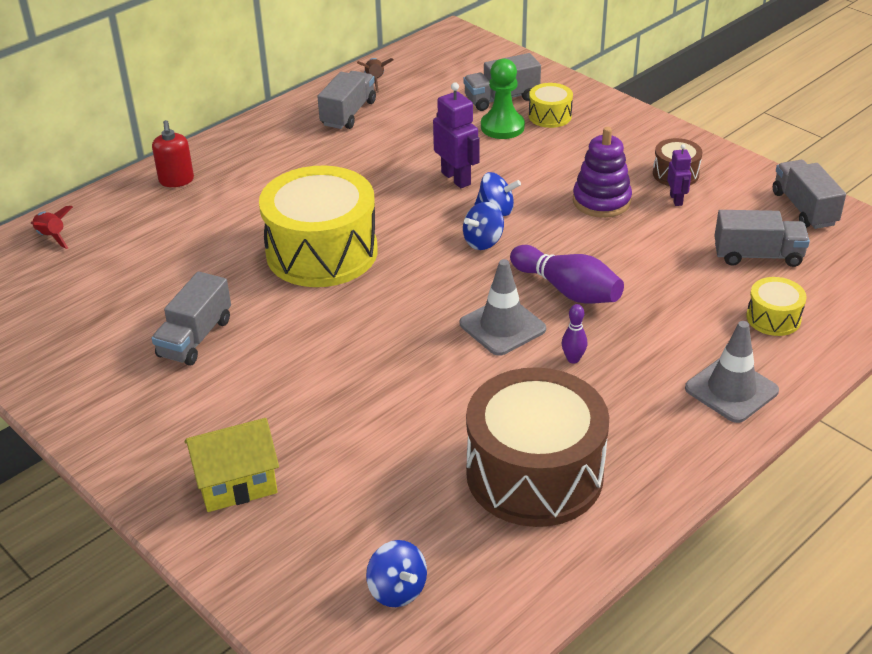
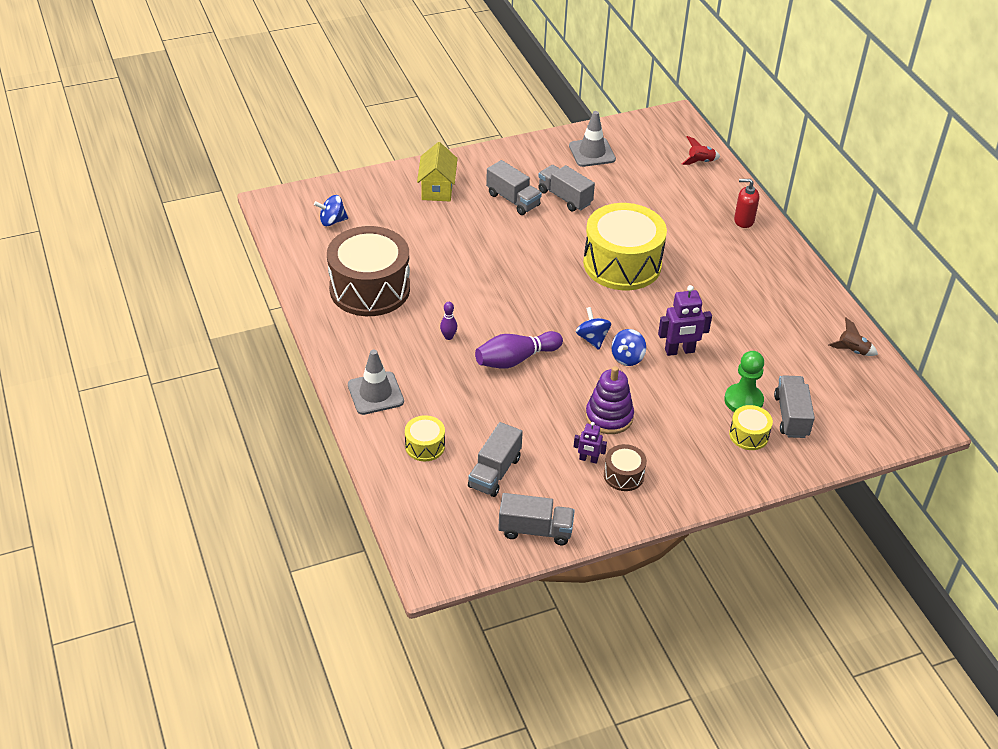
camera: 110 degrees right, 5 degrees up
grey truck [317,71,376,129] -> grey truck moved to [486,160,542,215]
grey traffic cone [460,259,546,356] -> grey traffic cone moved to [569,111,616,167]

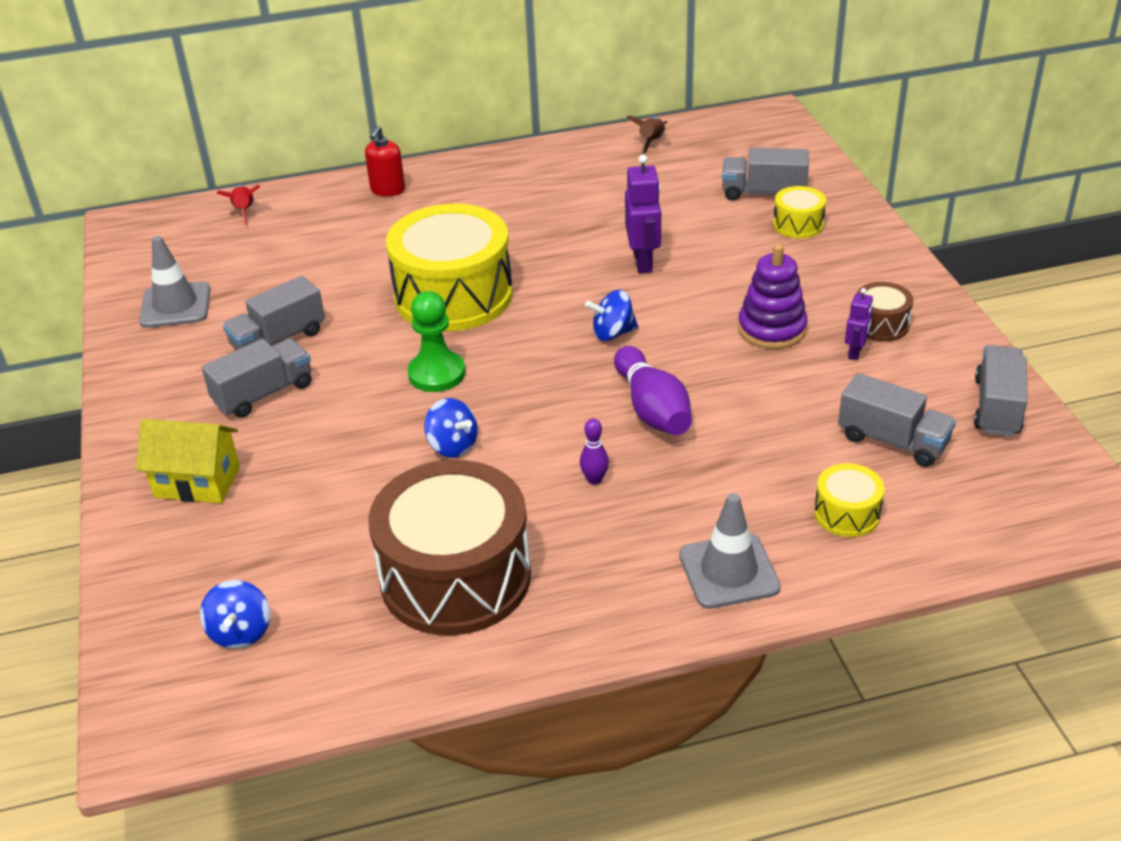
camera: 80 degrees left, 5 degrees down
blue spinning top [611,329,646,366] -> blue spinning top moved to [424,398,478,458]
green pawn [724,351,764,412] -> green pawn moved to [408,291,465,392]

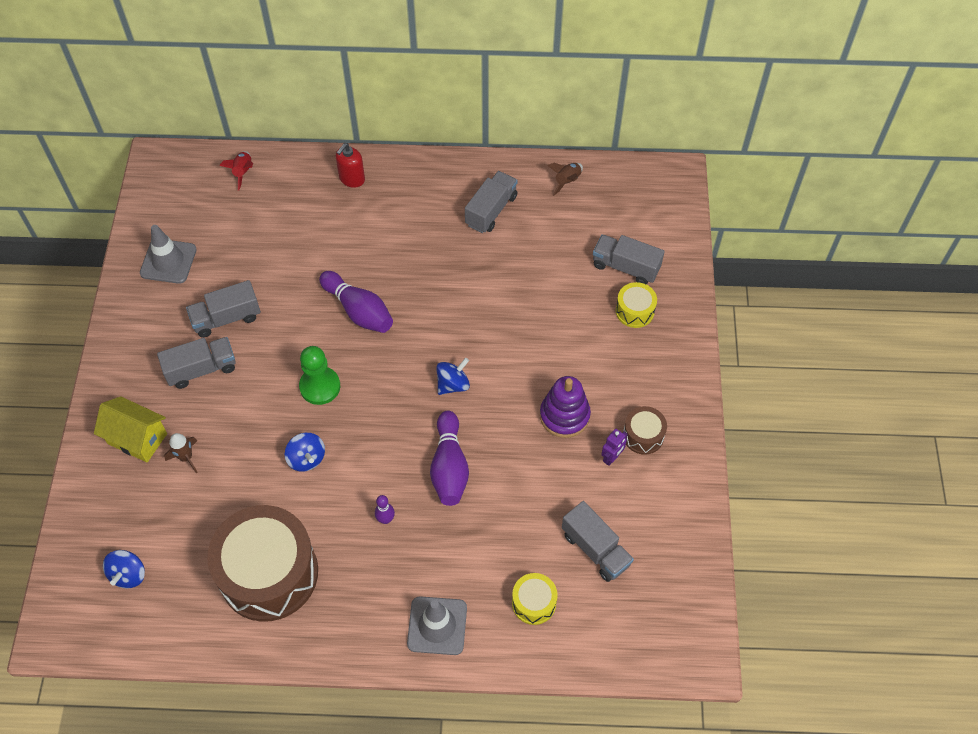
camera: 15 degrees right, 20 degrees up
yellow drum [386,204,513,331] -> purple bowling pin [319,271,393,333]
blue spinning top [585,290,638,341] -> blue spinning top turned 135 degrees clockwise [436,358,470,395]
purple robot [625,154,661,273] -> none
grey truck [974,345,1028,436] -> grey truck moved to [465,171,518,233]
none -> brown rocket [164,433,198,473]

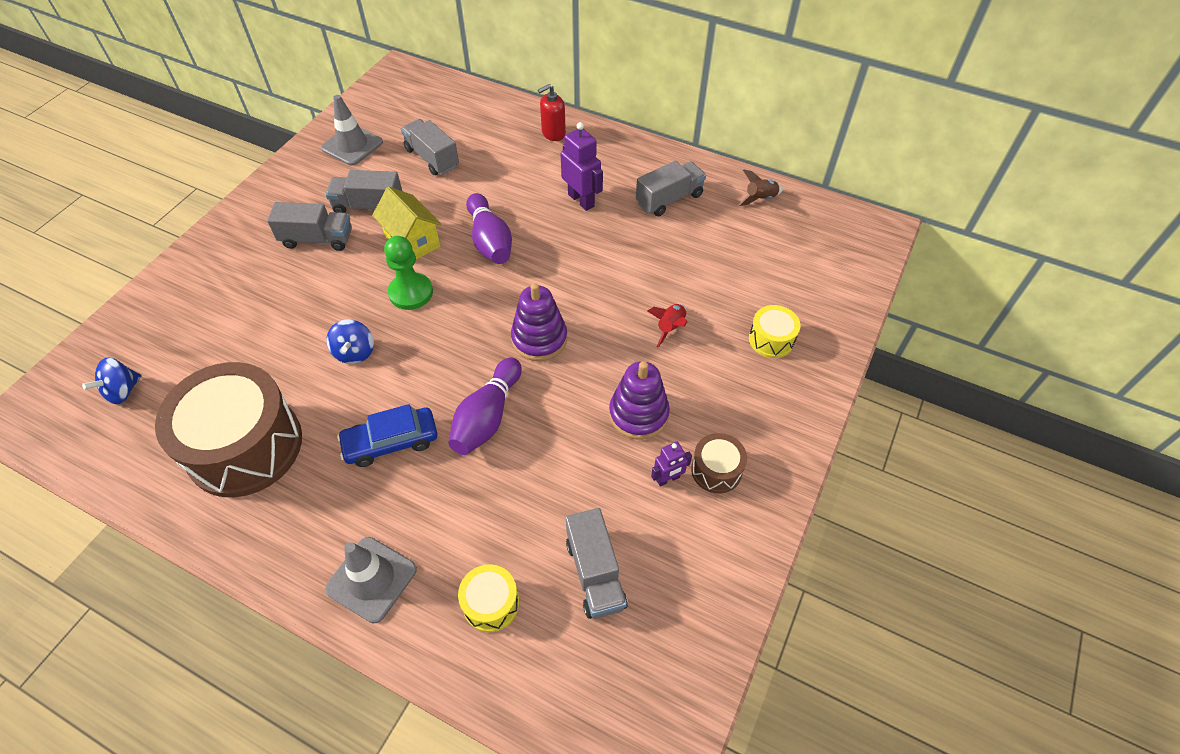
camera: 25 degrees right, 5 degrees down
yellow house [94,396,167,462] -> yellow house moved to [372,187,442,260]
brown rocket [164,433,198,473] -> none
red rocket [219,151,253,190] -> red rocket moved to [647,304,687,347]
purple bowling pin [375,495,395,524] -> blue car [337,404,438,467]
blue spinning top [436,358,470,395] -> purple stacking toy [511,283,567,361]
grey truck [593,235,665,284] -> grey truck moved to [401,119,459,175]
none -> purple robot [561,122,603,211]

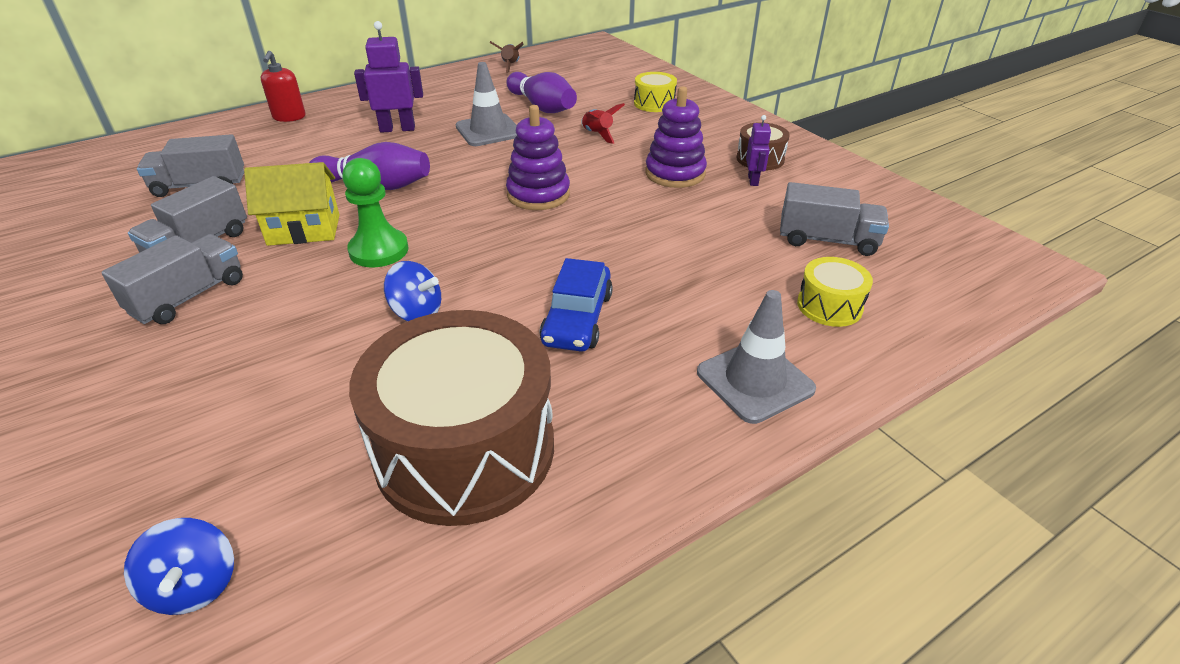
camera: 60 degrees left, 15 degrees down
grey traffic cone [321,95,383,166] -> grey traffic cone moved to [456,62,517,146]
purple bowling pin [448,357,522,455] -> purple bowling pin moved to [506,72,577,113]
grey truck [636,161,706,216] -> none

